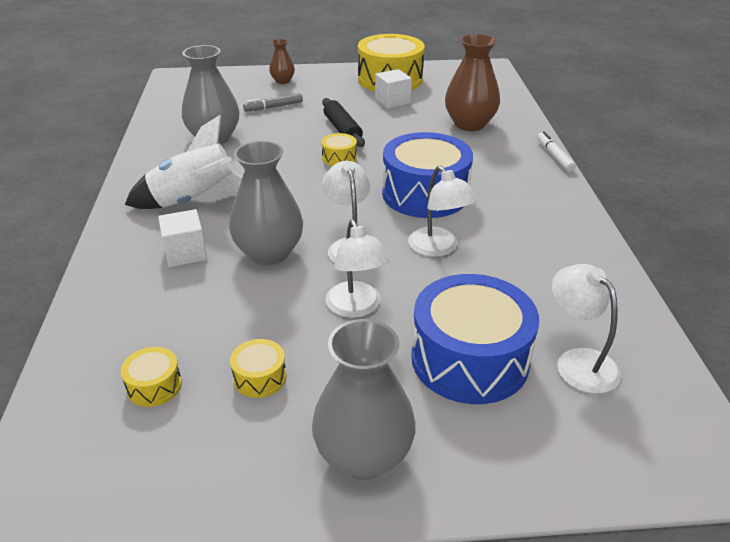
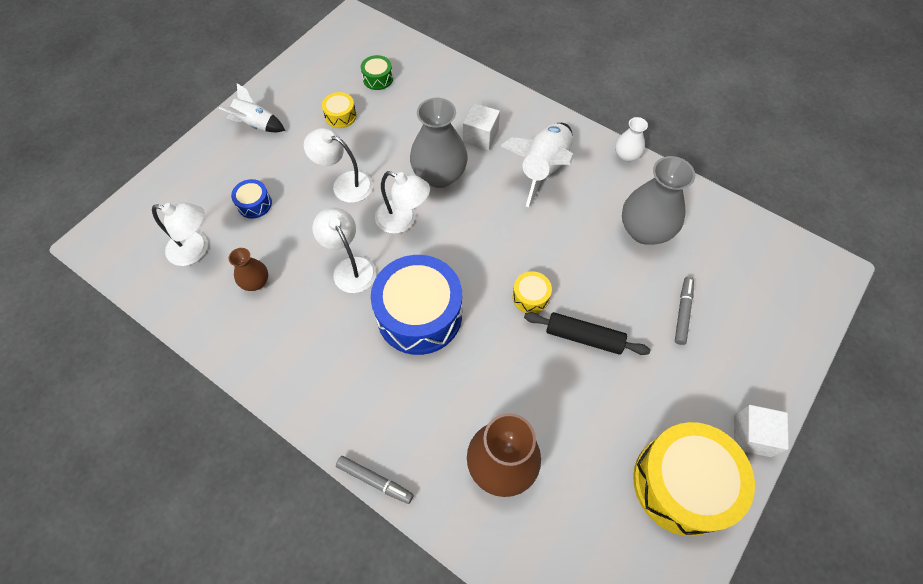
camera: 130 degrees right, 25 degrees up
yellow drum [121,347,182,407] -> green drum [361,55,393,90]
brown vase [269,39,295,84] -> brown vase moved to [229,248,268,291]
grey vase [312,319,416,480] -> white rocket [219,83,285,132]
white cube [375,69,412,108] -> white cube moved to [734,405,789,457]
white lamp [408,166,477,257] -> white lamp turned 45 degrees clockwise [312,207,376,293]
blue drum [411,274,539,404] -> blue drum [231,179,272,218], size x0.44
white marker [537,131,576,172] -> grey marker [336,456,414,504]
none -> white vase [615,117,648,162]

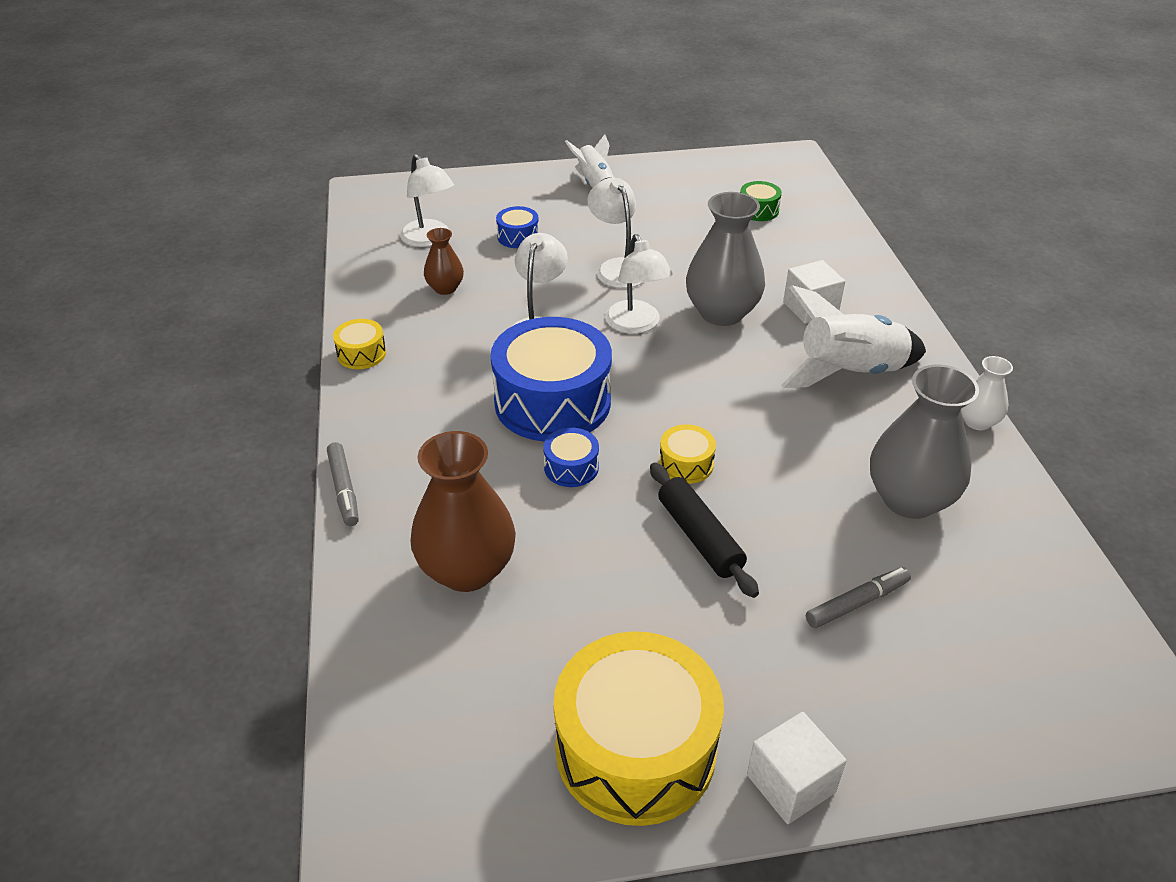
camera: 45 degrees right, 20 degrees down
yellow drum [322,92,357,128] -> yellow drum moved to [333,319,386,369]
none -> blue drum [543,428,599,487]

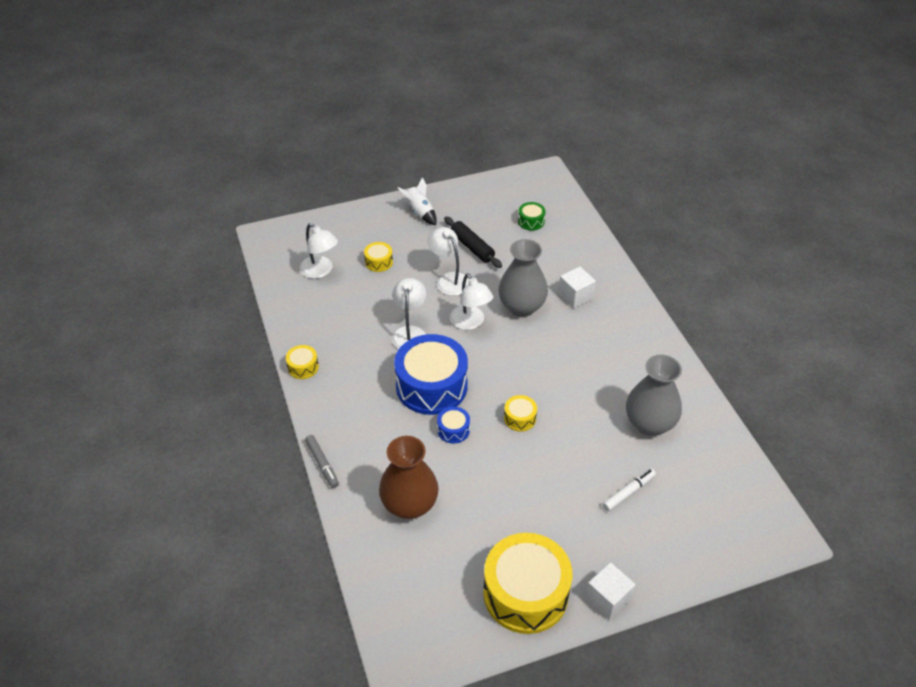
camera: 10 degrees left, 5 degrees up
brown vase [424,228,464,295] -> none
blue drum [496,206,539,248] -> yellow drum [364,242,393,272]
black rolling pin [650,463,759,598] -> black rolling pin moved to [444,217,502,268]
white rocket [781,285,926,388] -> none
grey marker [806,567,911,628] -> white marker [602,469,656,511]
white vase [961,356,1013,430] -> none

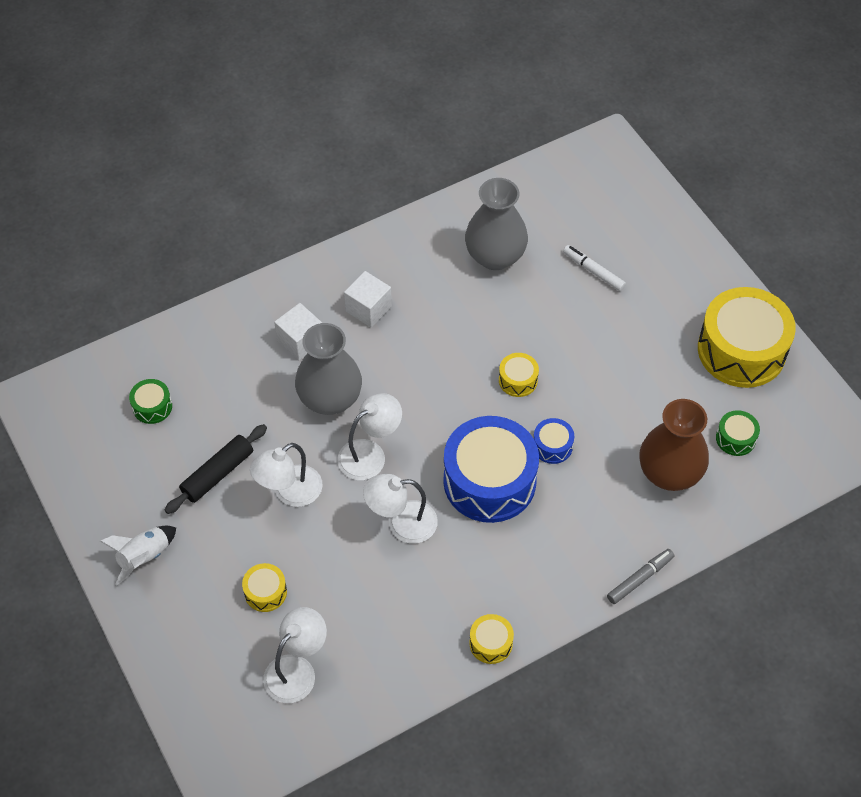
camera: 100 degrees left, 10 degrees up
white cube [585,562,636,620] -> white cube moved to [344,271,392,327]
none -> green drum [716,410,760,456]

